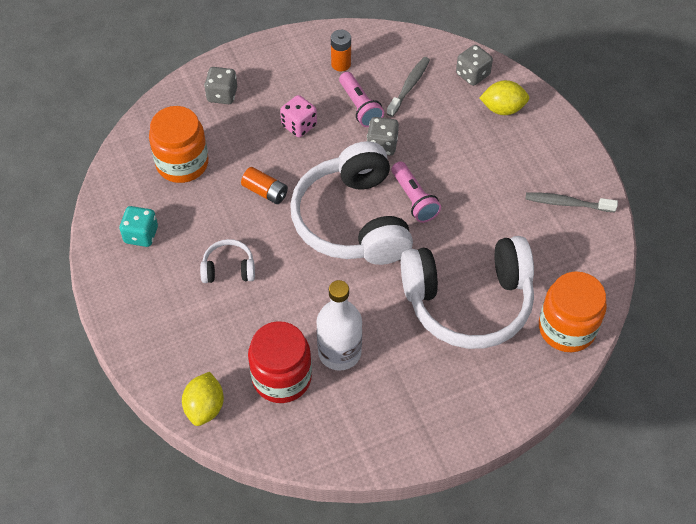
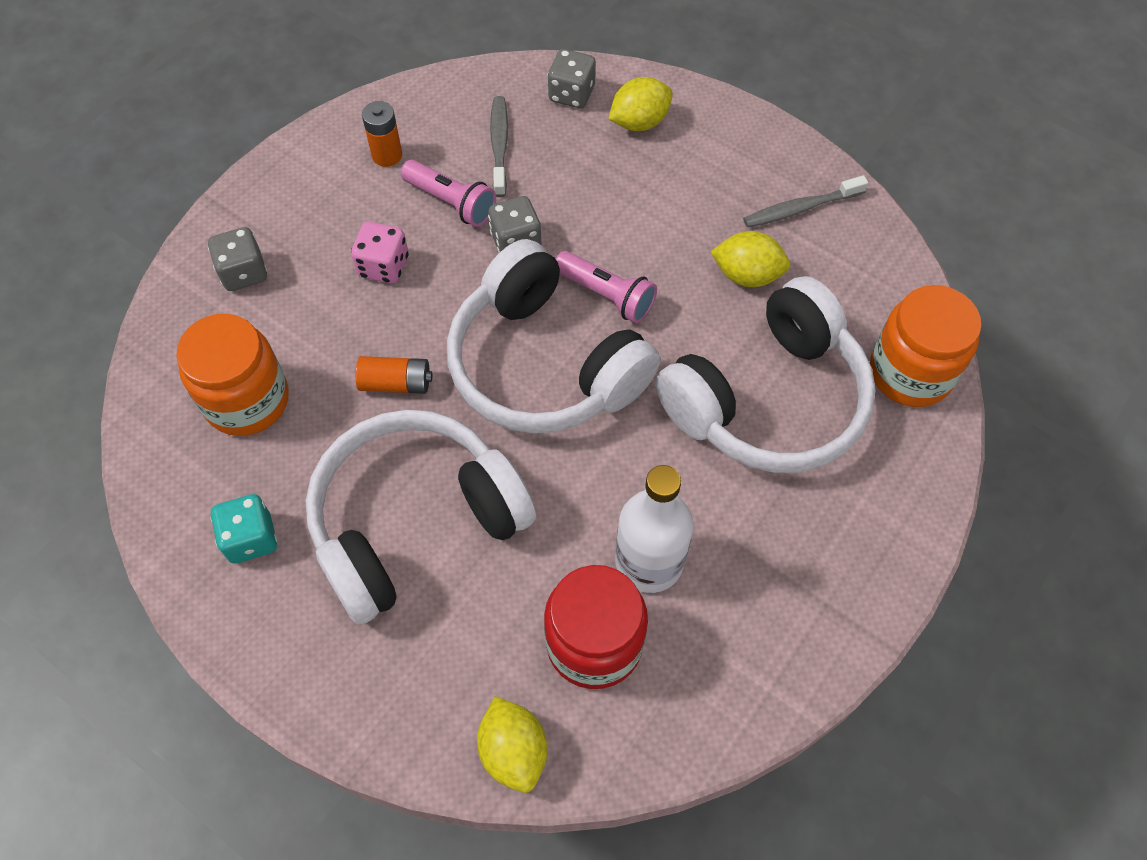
camera: 30 degrees left, 5 degrees up
white headphones [200,239,255,283] -> white headphones [306,410,536,624], size x2.36
none -> yellow lemon [710,231,790,287]

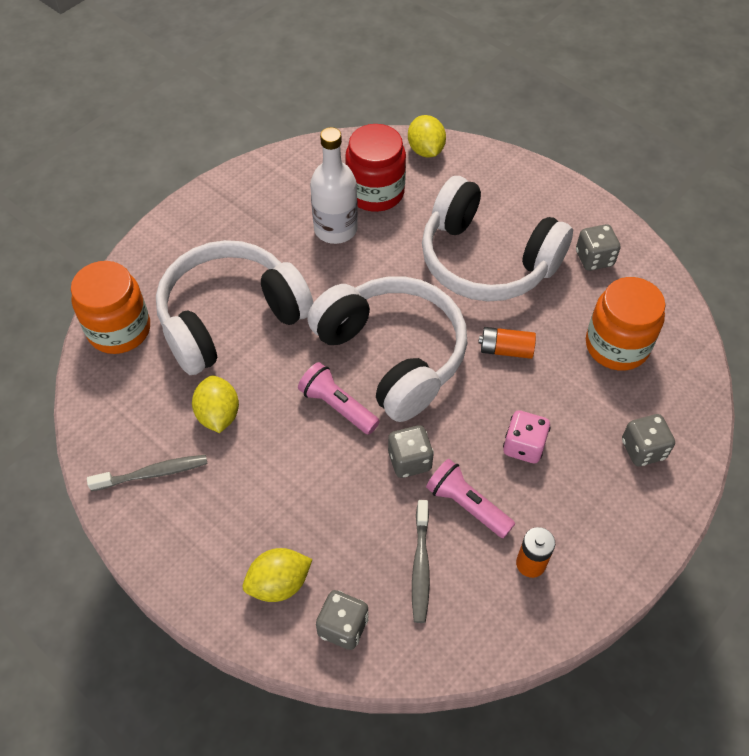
camera: 175 degrees left, 5 degrees down
turquoise dice [210,494,277,564] -> grey dice [576,224,621,271]
white headphones [306,410,536,624] -> white headphones turned 60 degrees clockwise [422,176,573,302]
yellow lemon [710,231,790,287] -> yellow lemon turned 60 degrees clockwise [192,375,239,433]

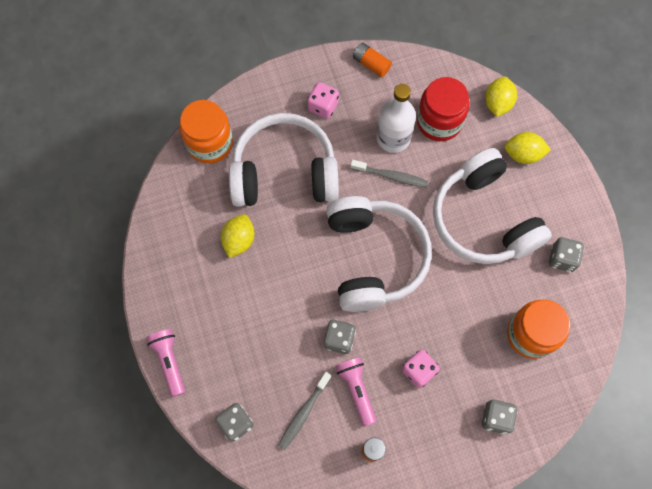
camera: 30 degrees right, 15 degrees up
grey toothbrush [87,455,208,491] -> grey toothbrush moved to [350,160,428,187]
yellow lemon [243,548,312,602] -> yellow lemon moved to [504,132,551,164]
pink flashlight [298,362,380,435] -> pink flashlight moved to [146,329,185,397]
orange battery [478,327,536,359] -> orange battery moved to [353,43,392,77]
none -> pink dice [307,82,339,119]

